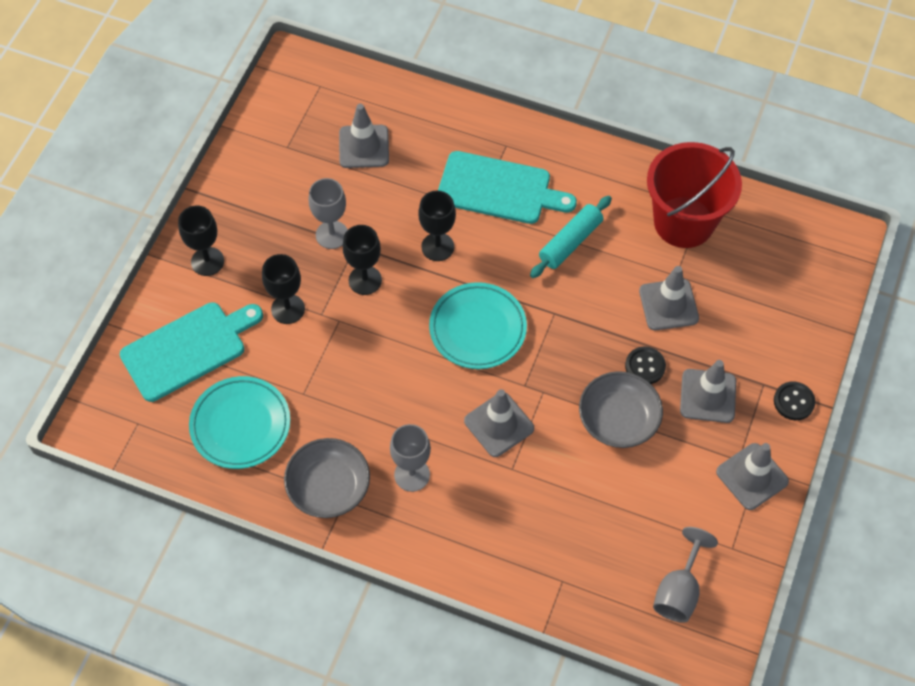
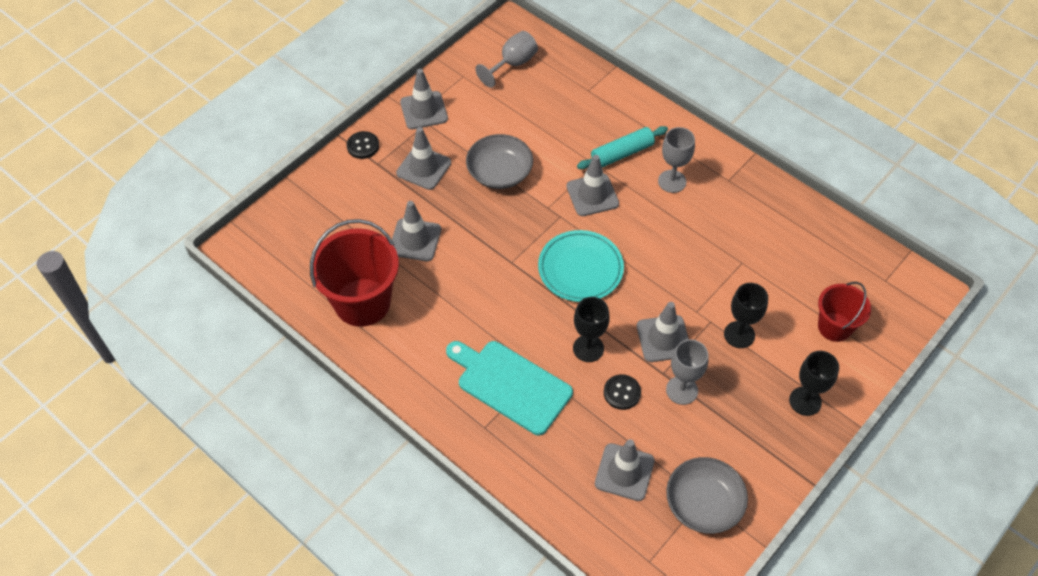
camera: 160 degrees left, 5 degrees down
turquoise cutting board [120,302,263,402] -> red bucket [818,282,871,342]
turquoise plate [189,376,290,469] -> none
grey bowl [284,438,370,518] -> grey bowl moved to [666,457,748,534]
black goblet [343,225,382,295] -> grey traffic cone [637,302,689,362]
turquoise rolling pin [530,196,612,278] -> turquoise rolling pin moved to [577,126,668,169]
black button [625,346,666,384] -> black button moved to [604,374,641,410]

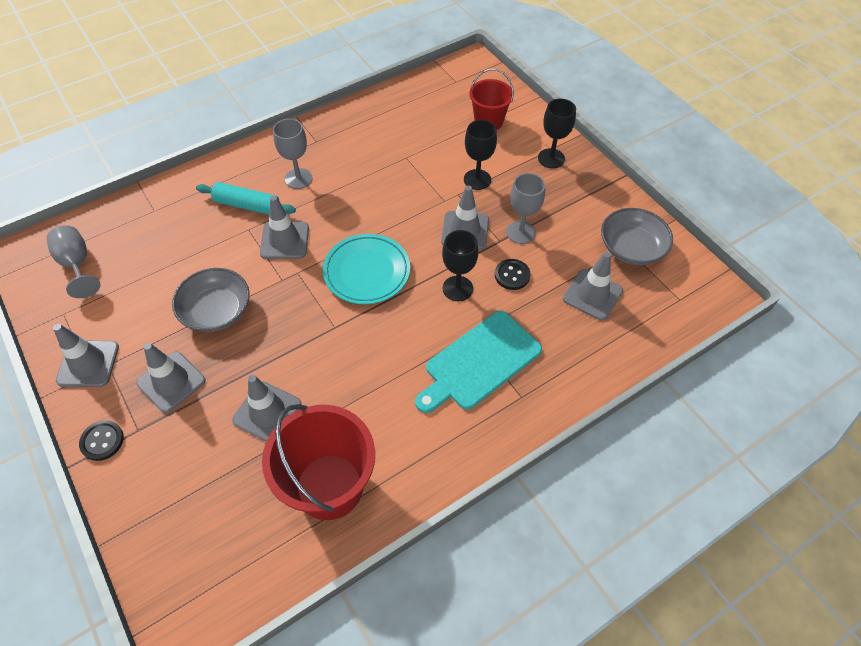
camera: 75 degrees left, 0 degrees up
turquoise rolling pin [577,126,668,169] -> turquoise rolling pin turned 60 degrees counterclockwise [196,182,296,215]

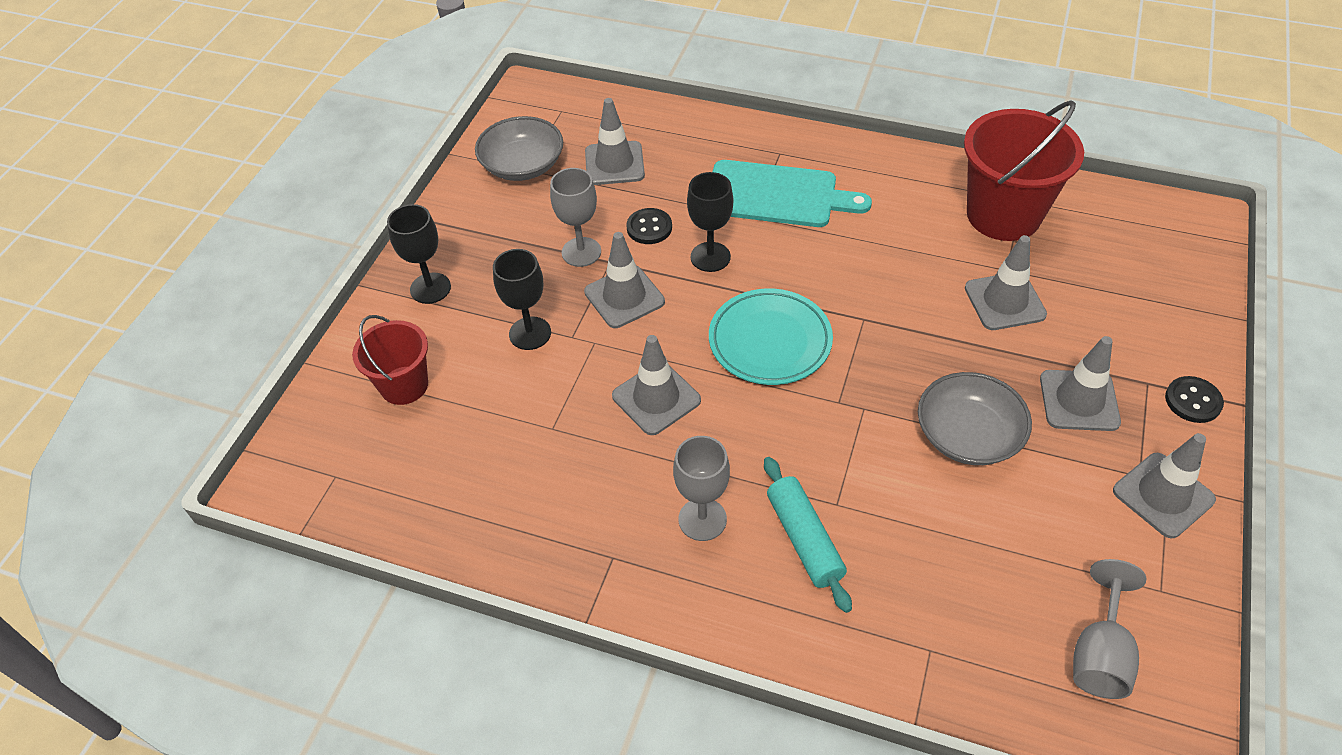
camera: 125 degrees left, 5 degrees down
grey traffic cone [260,196,309,259] -> grey traffic cone moved to [612,335,701,435]

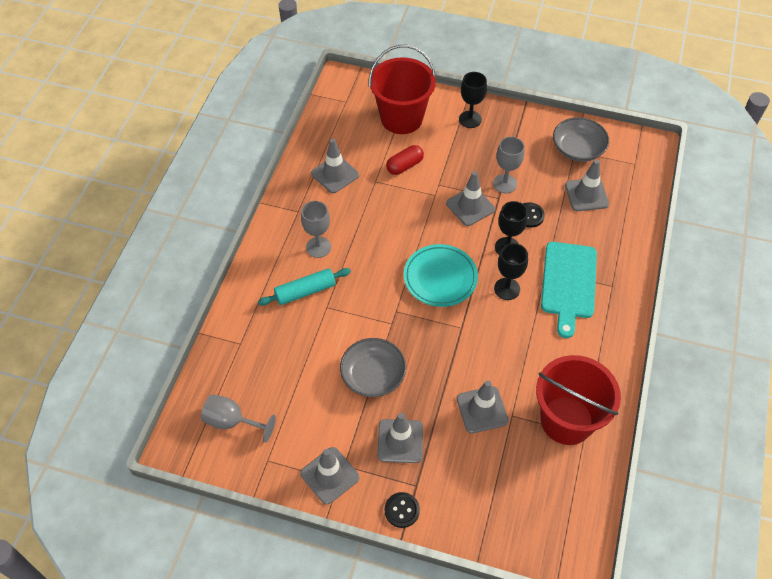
camera: 85 degrees right, 5 degrees up
red bucket [352,315,428,405] -> red bucket [369,45,436,134], size x1.69
black goblet [493,249,551,350] -> black goblet moved to [494,243,528,300]
grey traffic cone [612,335,701,435] -> grey traffic cone moved to [311,139,359,193]
none -> red capsule [386,145,424,175]

